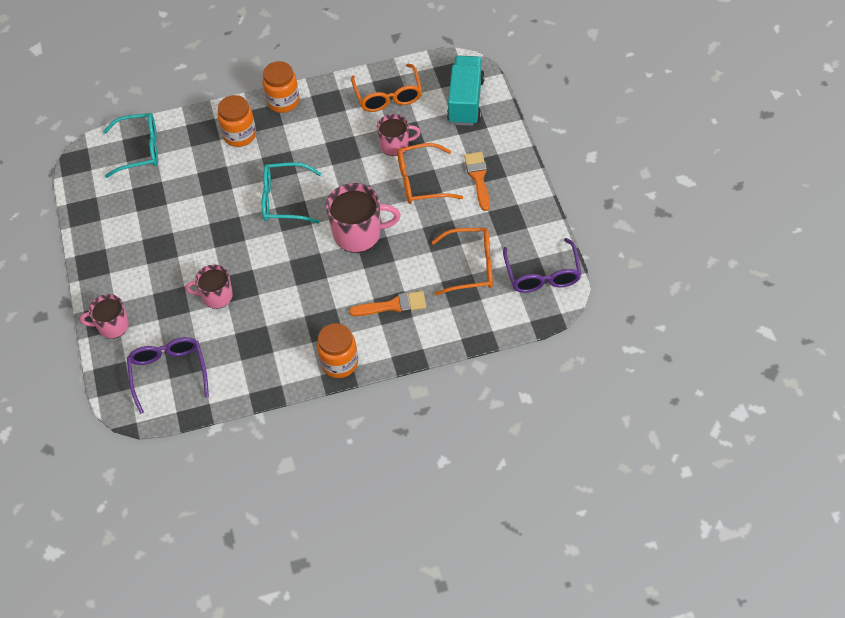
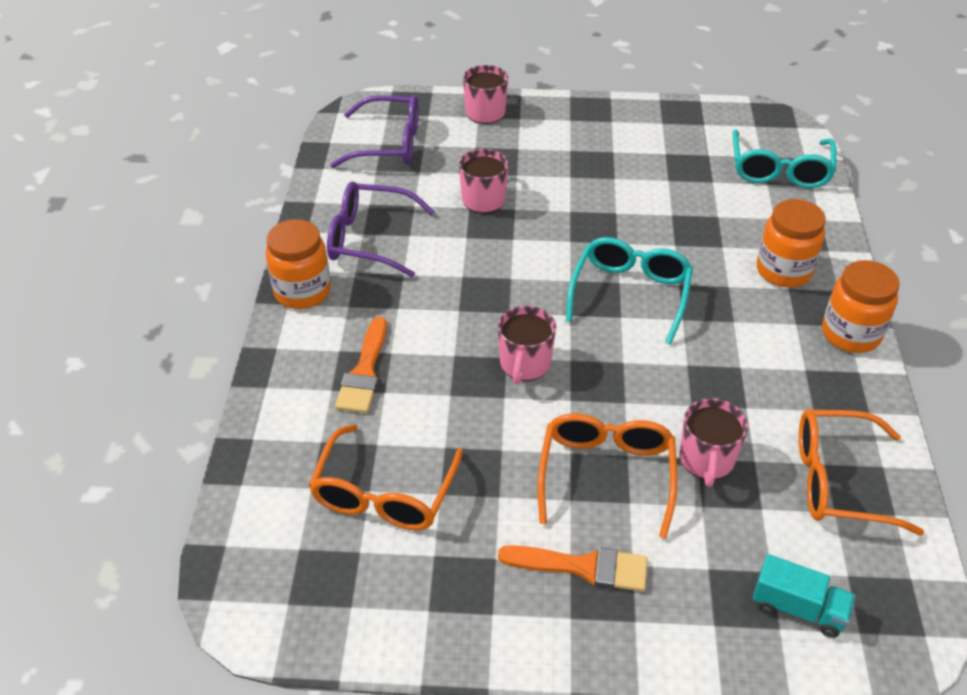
camera: 105 degrees right, 10 degrees down
pink mug [326,183,401,253] -> pink mug [498,306,556,385], size x0.63
turquoise truck [447,56,485,126] -> turquoise truck [753,554,855,638], size x0.56
purple glasses [503,238,582,293] -> purple glasses moved to [327,181,435,277]

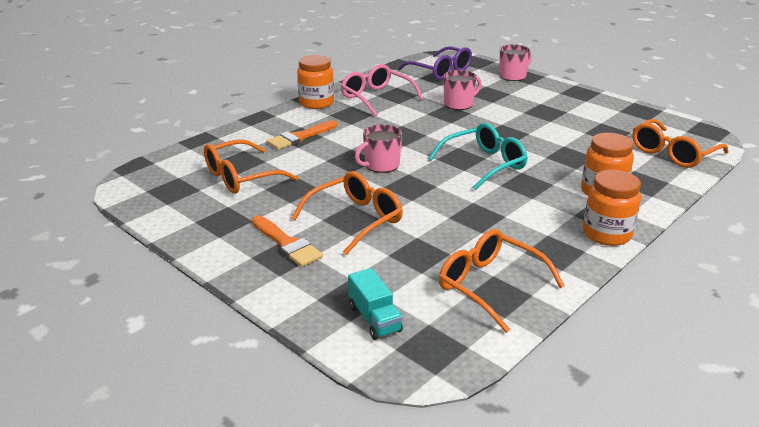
camera: 40 degrees right, 15 degrees down
purple glasses [327,181,435,277] -> pink glasses [341,64,423,116]
pink mug [680,398,748,487] -> none
turquoise glasses [733,129,837,188] -> orange glasses [632,119,729,168]

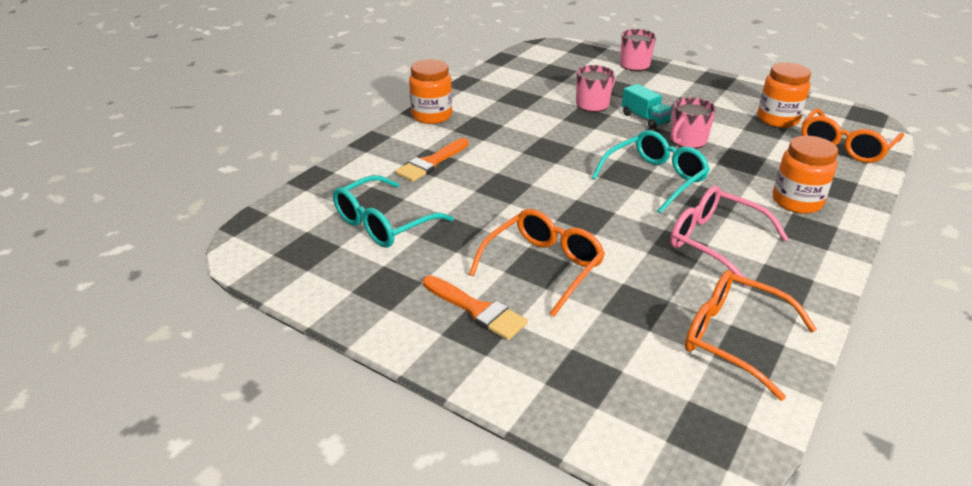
camera: 10 degrees left, 5 degrees up
orange glasses [204,139,298,194] -> turquoise glasses [333,175,454,248]
pink glasses [341,64,423,116] -> pink glasses moved to [670,186,789,287]
turquoise truck [348,268,403,340] -> turquoise truck moved to [622,84,673,129]
pink mug [355,124,402,173] -> pink mug moved to [671,97,716,149]
purple glasses [398,46,472,80] -> none
orange jar [583,170,641,246] -> orange jar moved to [757,62,811,128]

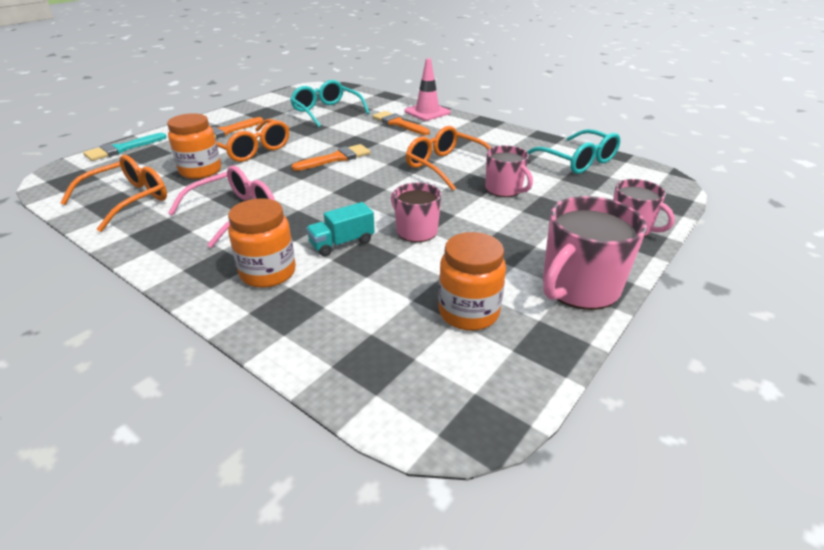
camera: 95 degrees right, 0 degrees up
orange jar [409,59,452,124] -> orange jar moved to [167,113,221,179]
turquoise glasses [592,130,710,214] -> turquoise glasses moved to [527,129,620,174]
turquoise truck [622,84,673,129] -> turquoise truck moved to [306,202,375,257]
orange glasses [801,108,904,163] -> orange glasses moved to [406,126,492,191]
none -> turquoise brush [83,133,167,161]
none -> orange brush [291,144,370,171]
none -> pink traffic cone [405,58,451,121]
none -> pink mug [543,196,647,310]

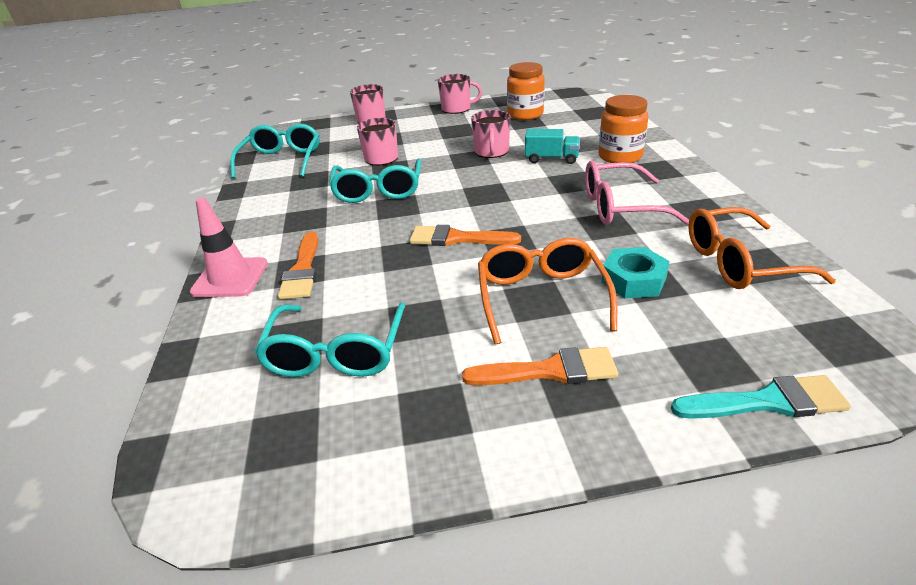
camera: 135 degrees left, 0 degrees up
orange jar [167,113,221,179] -> turquoise nut [601,247,670,298]
orange glasses [406,126,492,191] -> turquoise glasses [329,158,421,203]
pink mug [543,196,647,310] -> pink mug [438,74,482,114], size x0.63

